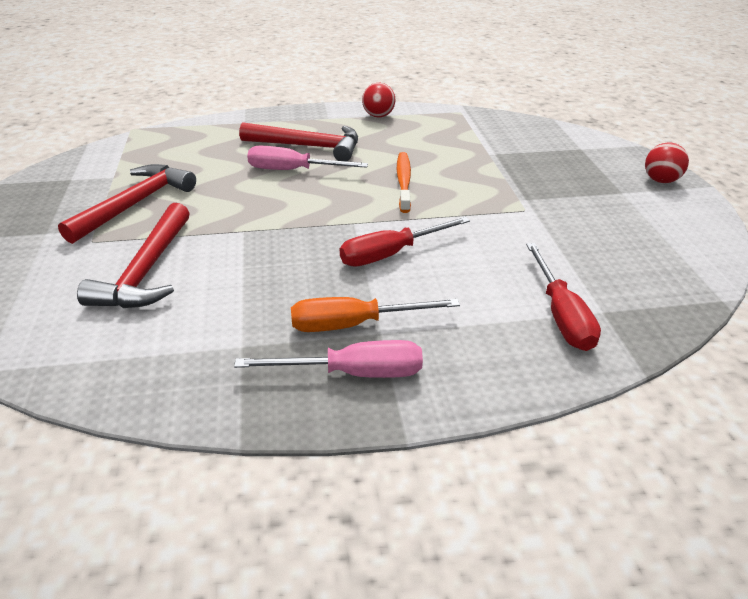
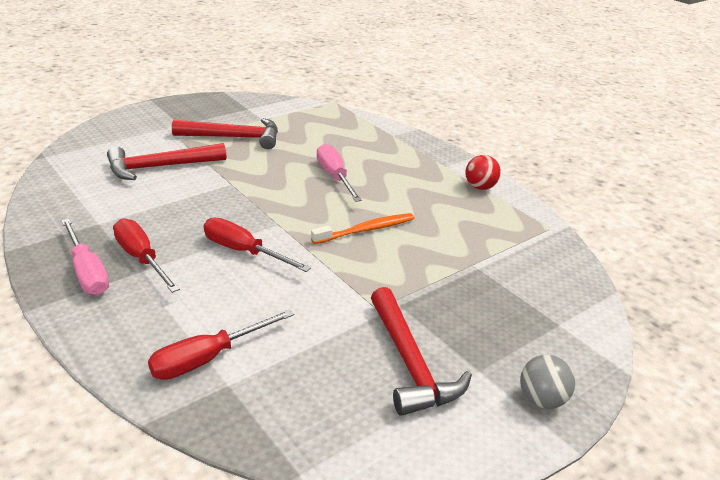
camera: 60 degrees right, 5 degrees down
red hammer [239,122,358,161] -> red hammer moved to [371,287,472,416]
orange screwdriver [291,297,460,332] -> red screwdriver [113,218,180,293]
red ball [645,142,689,183] -> grey ball [520,355,575,409]

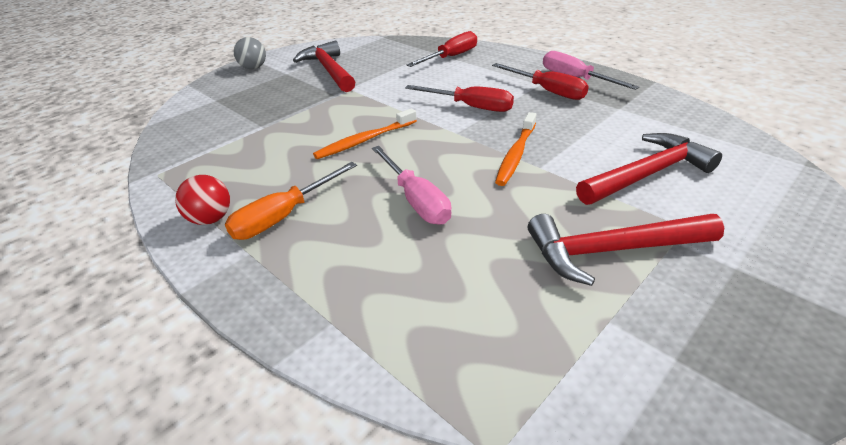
camera: 175 degrees right, 5 degrees up
none -> orange screwdriver [225,162,357,240]
none -> orange toothbrush [495,112,536,186]

